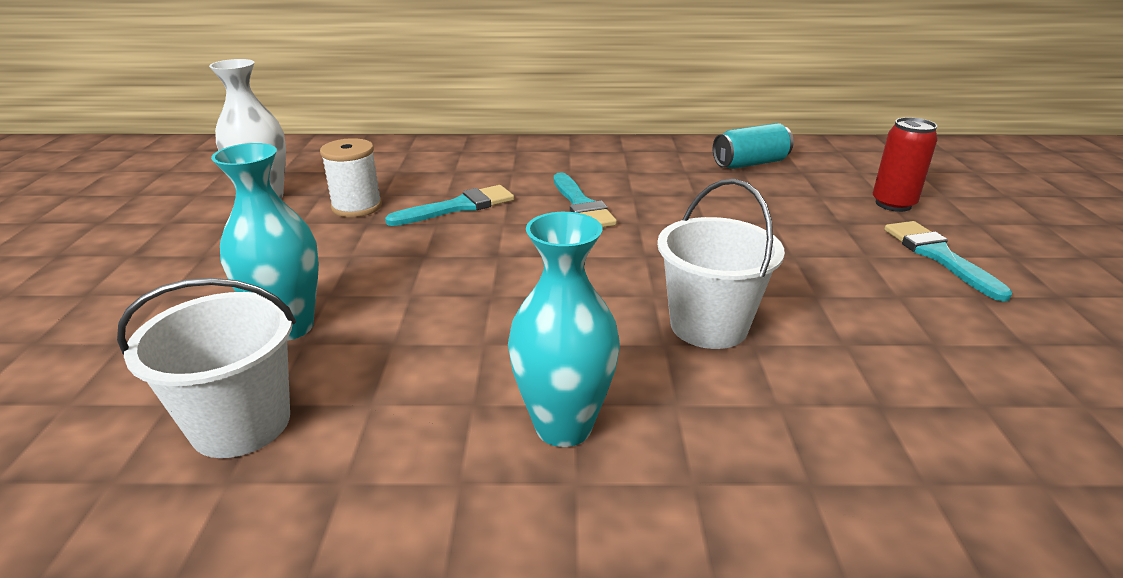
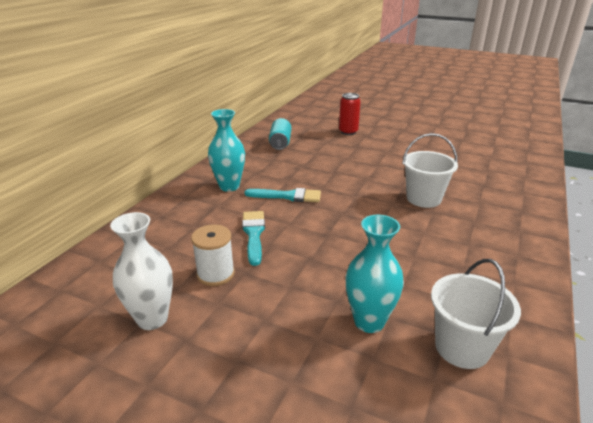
camera: 65 degrees left, 0 degrees up
turquoise vase [508,212,620,447] -> turquoise vase moved to [208,109,245,192]
turquoise brush [884,221,1012,302] -> none

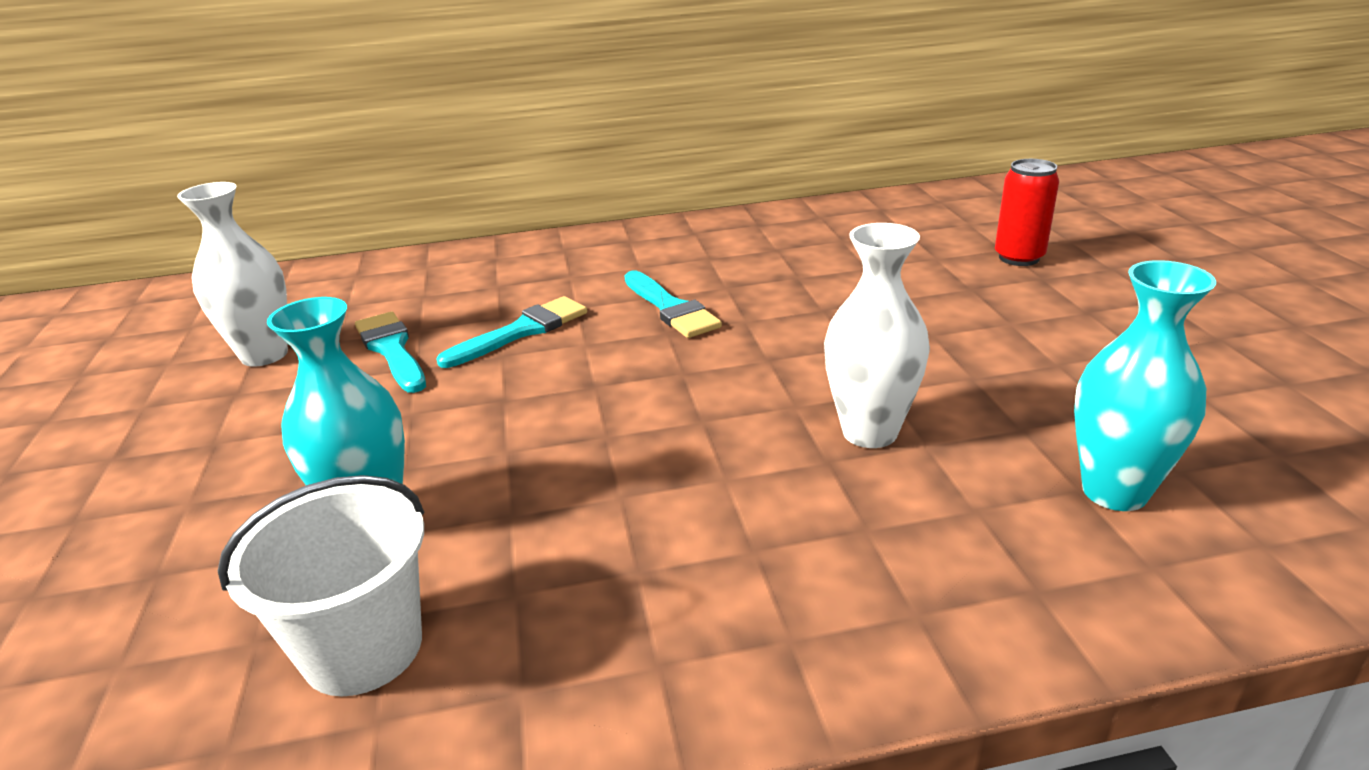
camera: 55 degrees right, 0 degrees up
white spool [191,224,235,286] -> turquoise brush [355,312,426,393]
turquoise vase [208,109,245,192] -> turquoise vase moved to [1074,260,1216,511]
turquoise can [269,118,292,150] -> none
white bucket [402,133,458,208] -> white vase [824,223,930,448]

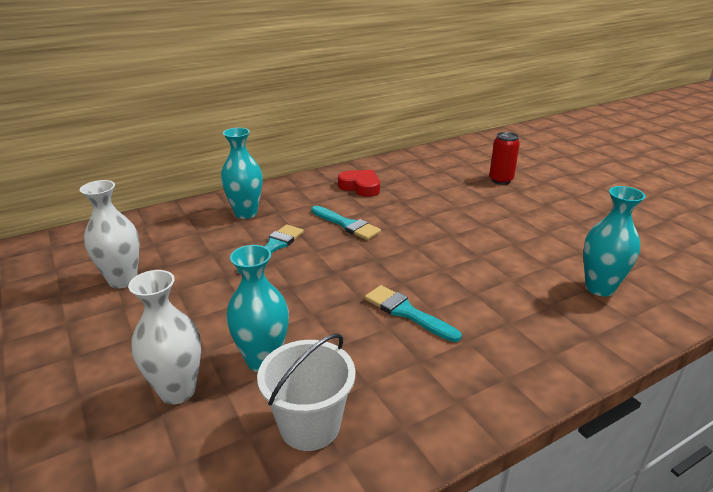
camera: 20 degrees left, 0 degrees up
turquoise brush [355,312,426,393] -> turquoise brush moved to [365,285,462,342]
white vase [824,223,930,448] -> white vase moved to [128,270,201,404]
none -> turquoise vase [221,128,262,219]
none -> red heart [338,170,380,197]

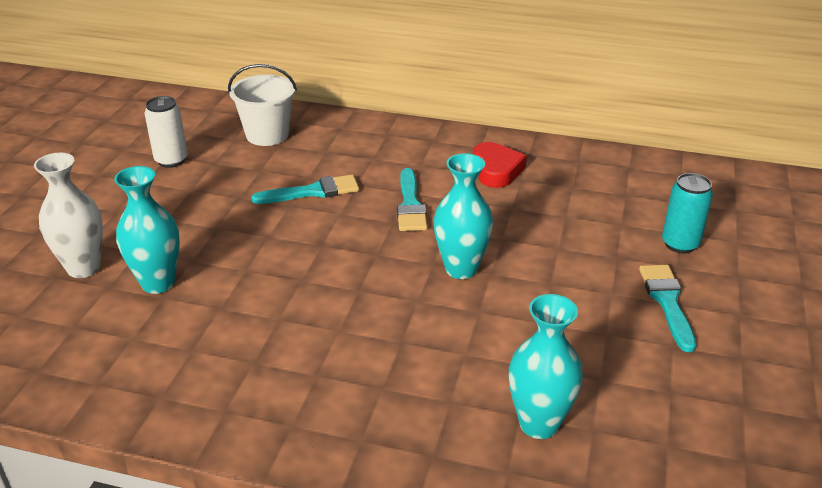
camera: 45 degrees right, 5 degrees up
white vase [80,180,139,289] -> white can [145,96,188,168]
turquoise vase [221,128,262,219] -> turquoise vase moved to [434,153,493,279]
white bucket [257,333,355,451] -> white bucket moved to [228,64,297,146]
turquoise brush [365,285,462,342] -> turquoise brush moved to [639,265,696,352]
red can [489,132,520,185] -> turquoise can [662,173,713,253]

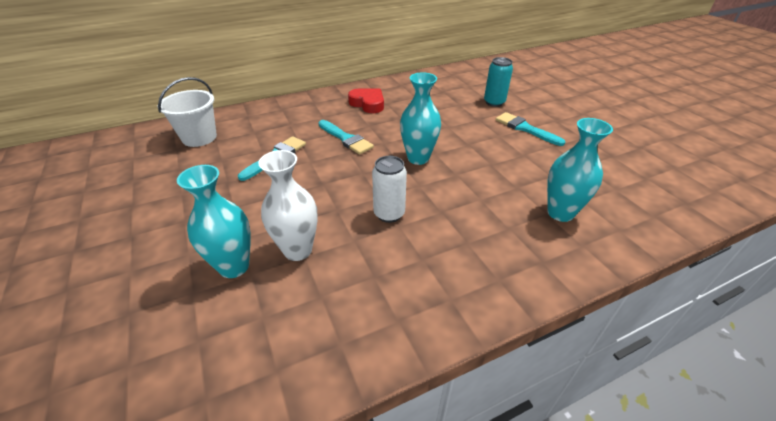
camera: 40 degrees left, 5 degrees up
white vase [34,153,103,278] -> white vase moved to [258,150,318,261]
white can [145,96,188,168] -> white can moved to [372,156,407,223]

